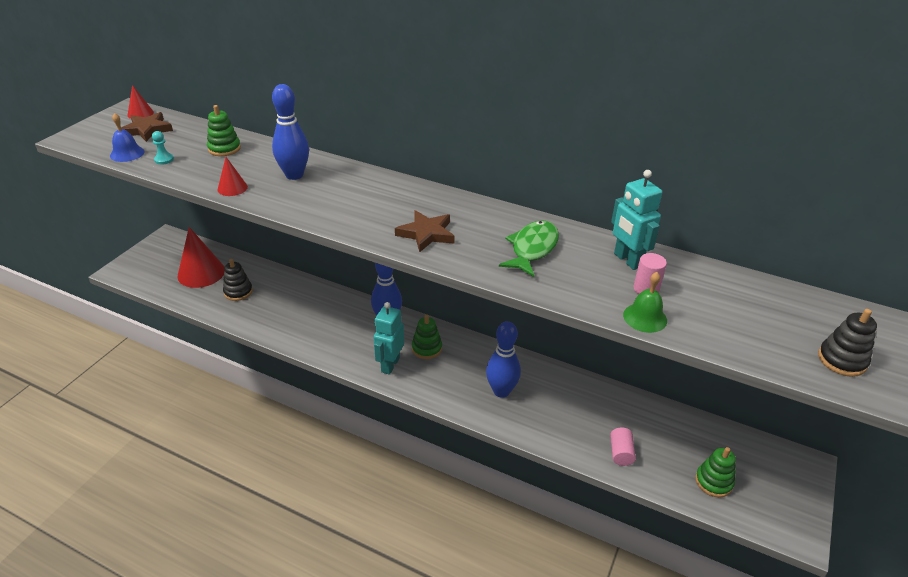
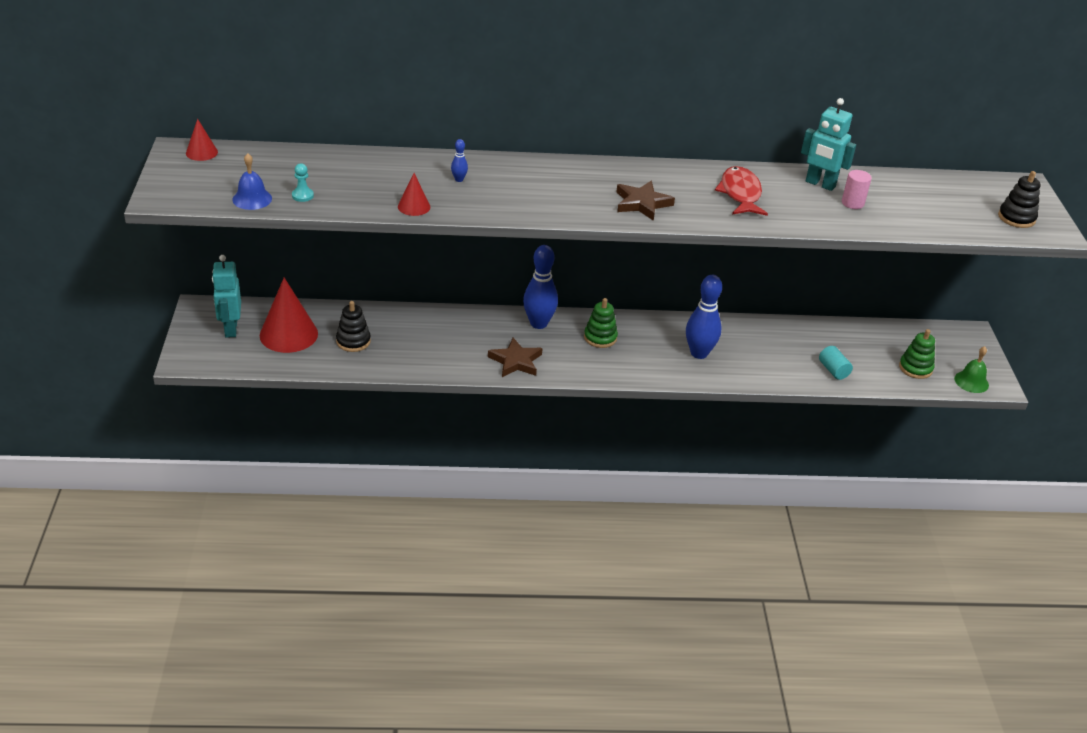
camera: 30 degrees left, 0 degrees up
brown star [121,112,173,142] -> brown star moved to [488,338,543,377]
green stacking toy [207,105,241,156] -> none
blue bowling pin [272,84,309,180] -> blue bowling pin [451,139,468,182], size x0.43
turquoise robot [373,302,404,375] -> turquoise robot moved to [212,255,241,338]
green fish [499,220,559,277] -> red fish [715,166,768,216]
pink cylinder [610,428,636,466] -> turquoise cylinder [819,346,853,380]
green bell [623,272,667,333] -> green bell moved to [954,346,989,393]

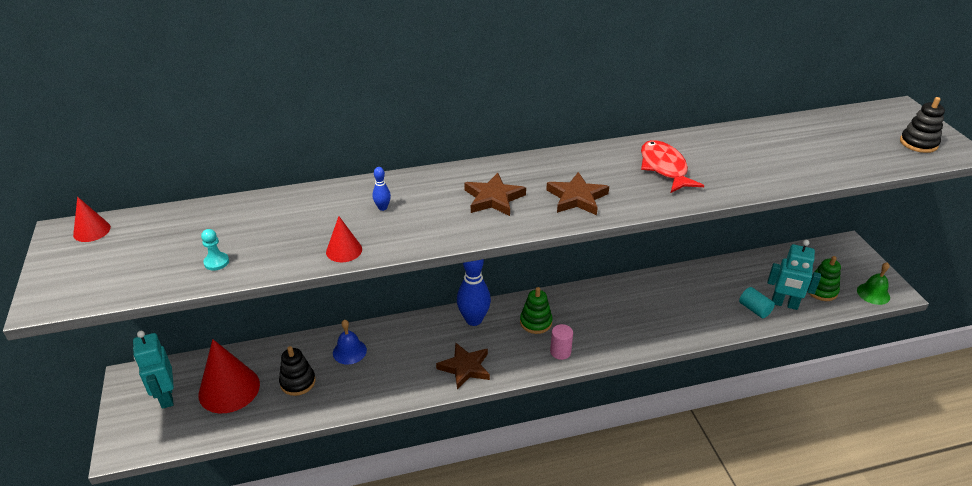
camera: 10 degrees left, 0 degrees up
blue bell [232,153,272,210] -> blue bell moved to [333,320,367,365]
blue bowling pin [686,275,722,359] -> none
turquoise robot [801,98,856,191] -> turquoise robot moved to [768,240,821,310]
pink cylinder [842,170,872,209] -> pink cylinder moved to [550,324,573,360]
none -> brown star [464,173,526,216]

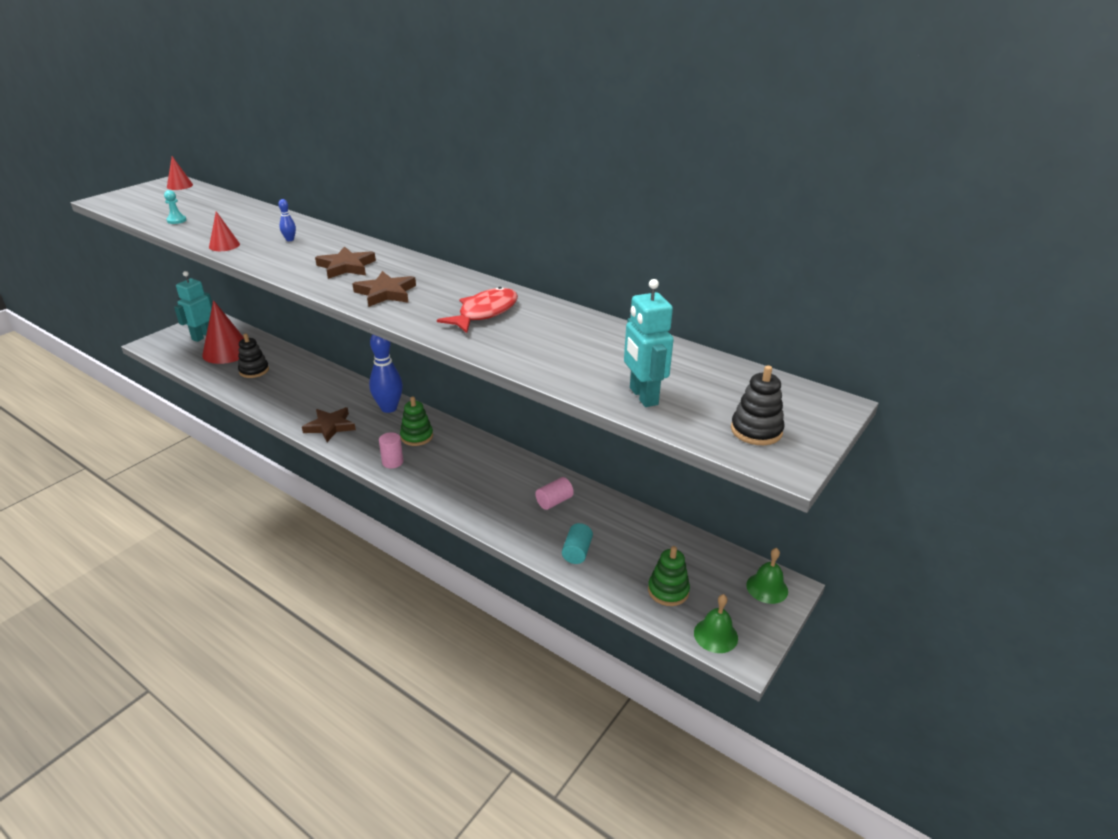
camera: 50 degrees right, 5 degrees down
blue bell [333,320,367,365] -> none
turquoise robot [768,240,821,310] -> turquoise robot moved to [624,279,674,407]
none -> pink cylinder [535,477,574,510]
none -> green bell [746,548,788,604]

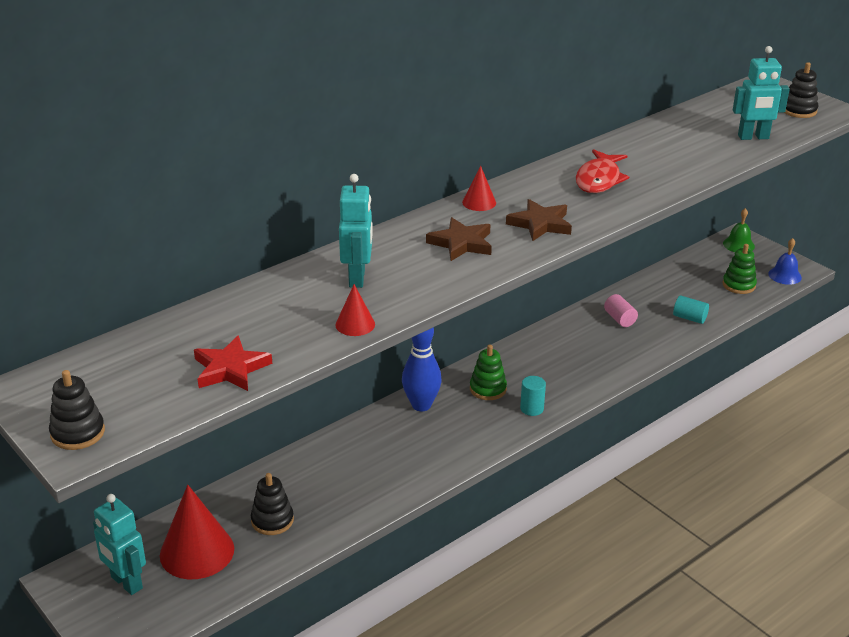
camera: 75 degrees left, 0 degrees up
turquoise pawn [164,190,186,224] -> red star [194,335,272,391]
red cone [167,156,193,190] -> red cone moved to [462,166,496,211]
blue bowling pin [278,199,296,241] -> turquoise robot [339,174,373,288]
brown star [302,407,356,442] -> none
pink cylinder [379,432,403,468] -> turquoise cylinder [520,376,546,416]
red fish [437,287,518,333] -> red fish turned 120 degrees counterclockwise [576,149,629,193]
green bell [694,594,738,653] -> blue bell [768,238,802,285]
none -> black stacking toy [49,370,105,450]

